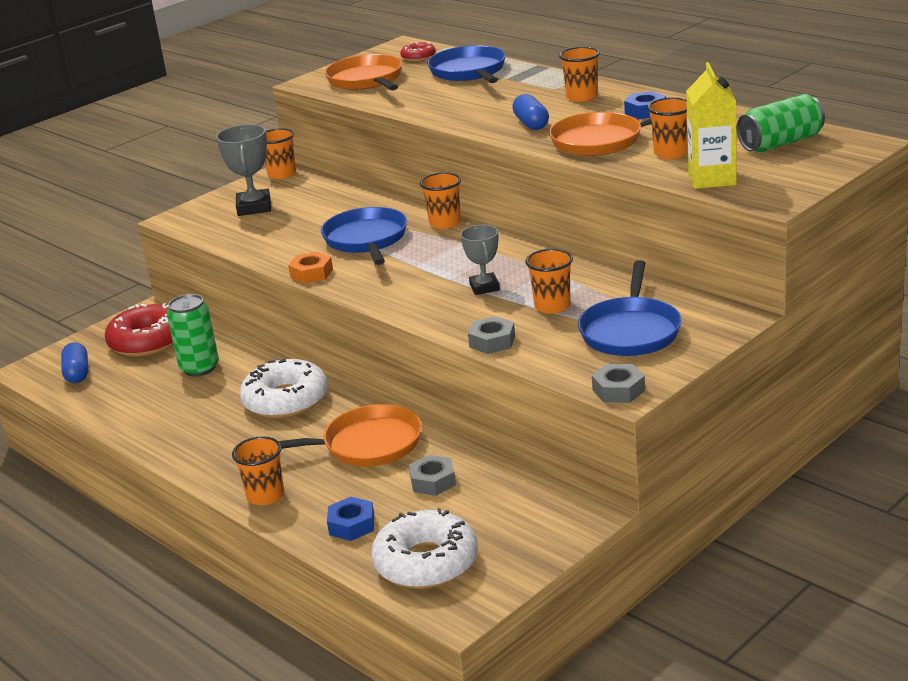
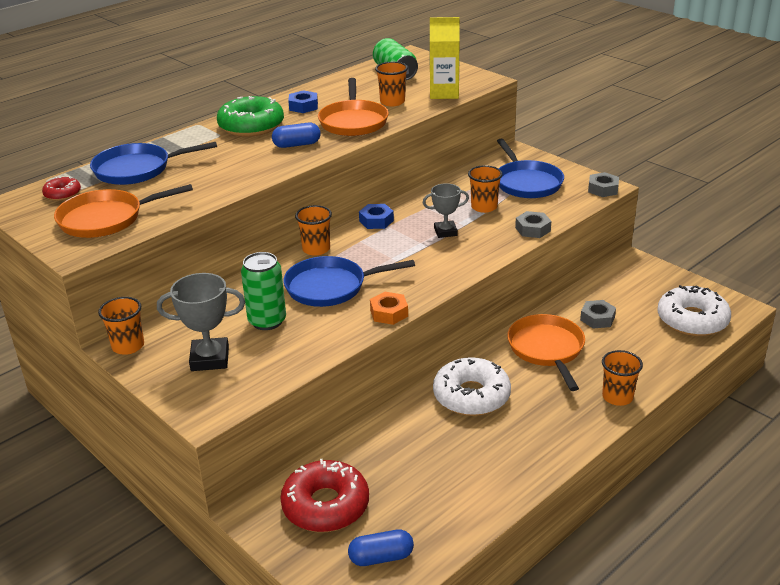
camera: 90 degrees left, 5 degrees up
green can [167,294,219,377] -> green can moved to [241,252,286,330]
blue nut [327,497,374,541] -> blue nut moved to [359,204,394,229]
orange cup [559,47,600,102] -> green donut [217,96,284,137]
blue pan [578,260,682,356] -> blue pan turned 60 degrees clockwise [497,139,564,198]

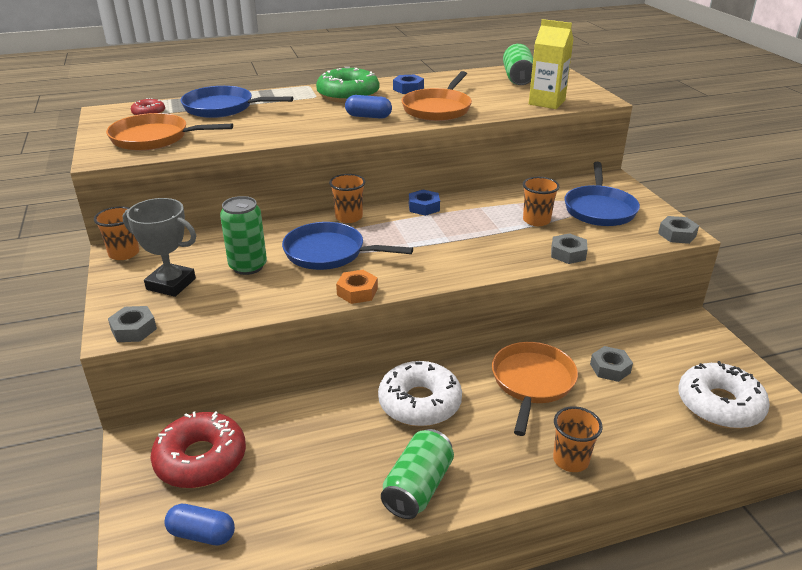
camera: 25 degrees right, 0 degrees up
orange cup [375,62,408,106] -> none
grey trophy [423,183,469,238] -> none
none -> grey nut [108,306,157,342]
none -> green can [381,429,454,519]

